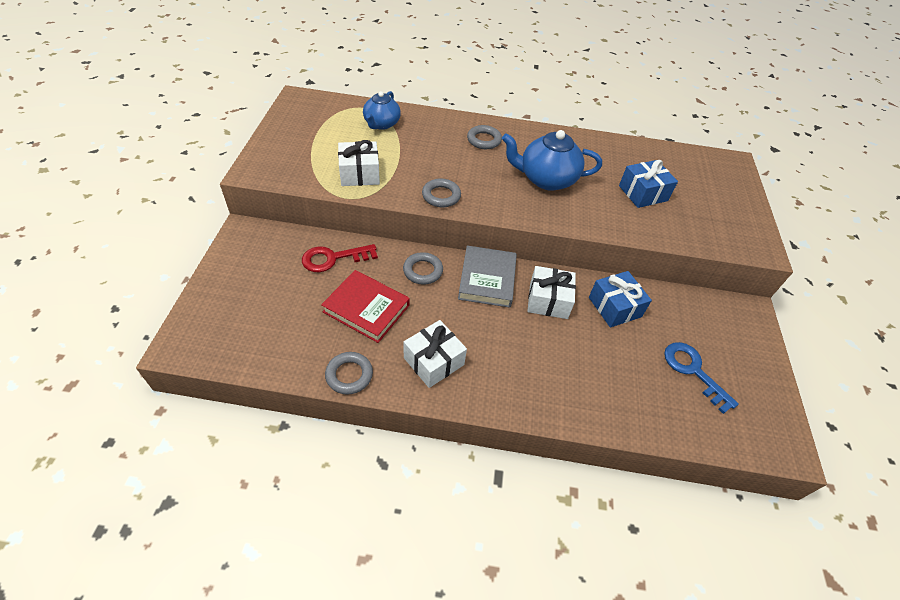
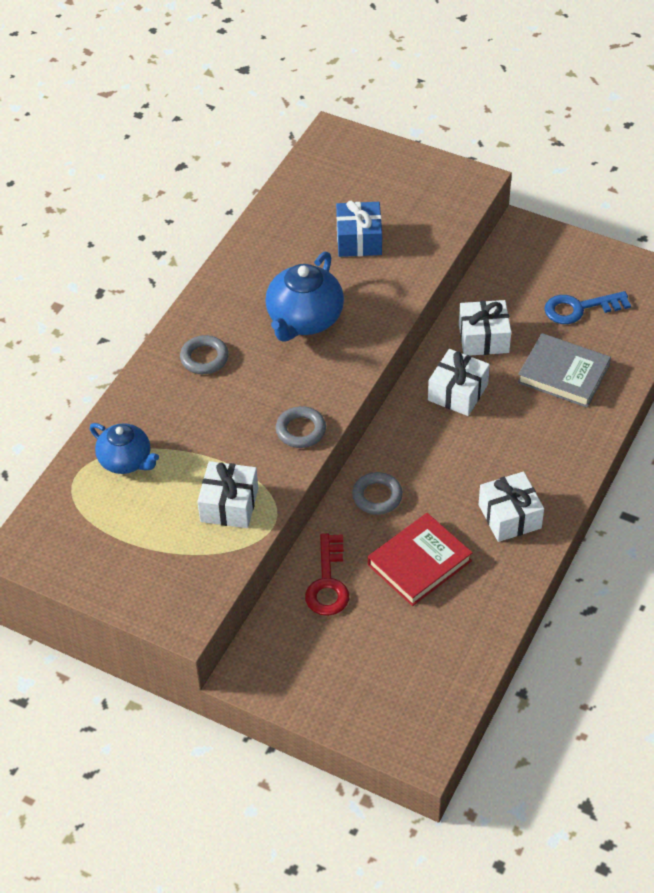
camera: 65 degrees left, 0 degrees up
grey ring [325,352,373,394] -> none
grey book [458,245,517,308] -> grey book moved to [517,333,611,408]
blue gift [589,271,652,327] -> white gift [459,300,511,356]

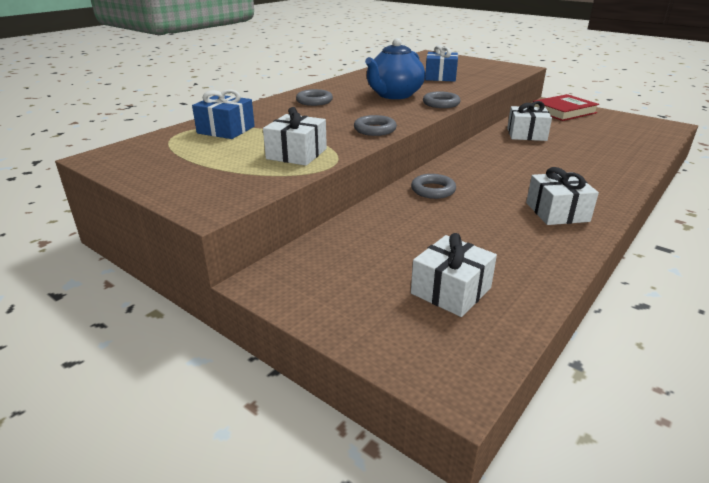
camera: 10 degrees right, 20 degrees down
blue teapot [90,423,159,474] -> blue gift [192,89,255,139]
red key [305,533,349,616] -> none
red book [368,513,473,606] -> red book moved to [533,94,599,121]
white gift [428,349,490,416] -> white gift moved to [411,233,497,317]
grey book [517,333,611,408] -> none
blue key [544,291,631,324] -> none
none -> grey ring [423,92,460,108]

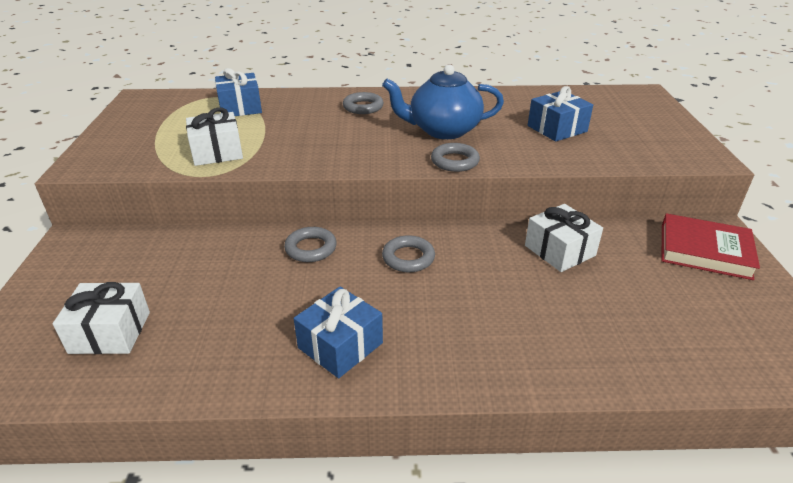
camera: 50 degrees right, 5 degrees up
grey ring [354,115,397,136] -> grey ring moved to [382,235,435,272]
white gift [526,167,599,225] -> blue gift [294,287,383,378]

